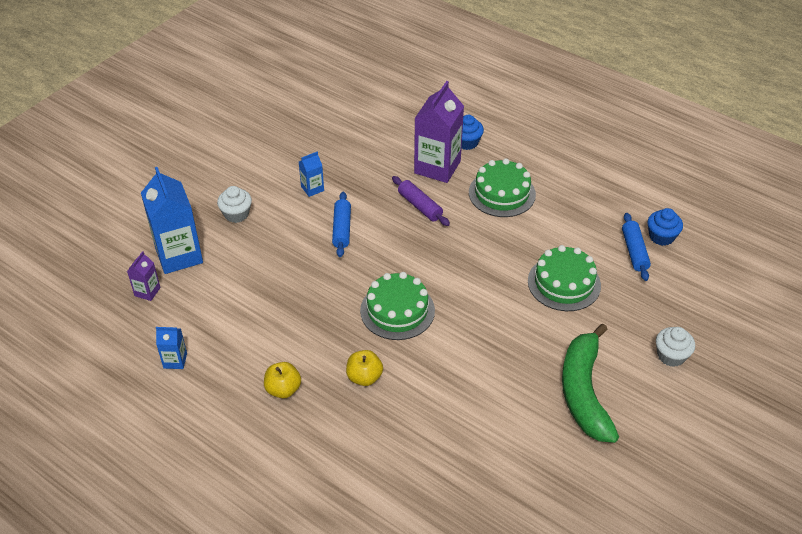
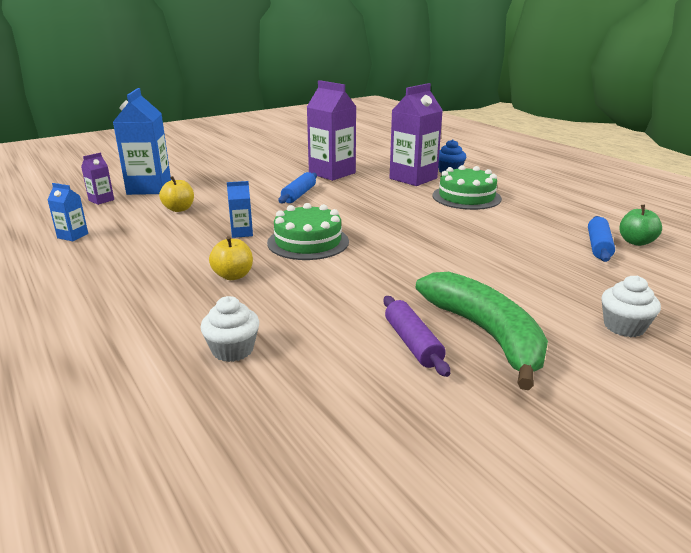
camera: 20 degrees right, 20 degrees down
white cupcake [217,186,252,223] -> white cupcake moved to [200,296,259,362]
yellow apple [264,362,301,398] -> yellow apple moved to [159,176,194,212]
blue carton [299,152,324,197] -> blue carton moved to [227,181,253,238]
purple rolling pin [392,176,450,226] -> purple rolling pin moved to [384,296,450,377]
green cake [528,245,601,311] -> none
green banana [562,323,619,443] -> green banana turned 135 degrees clockwise [416,272,548,390]
blue cupcake [648,208,683,246] -> green apple [619,205,662,246]
none -> purple carton [307,80,356,181]

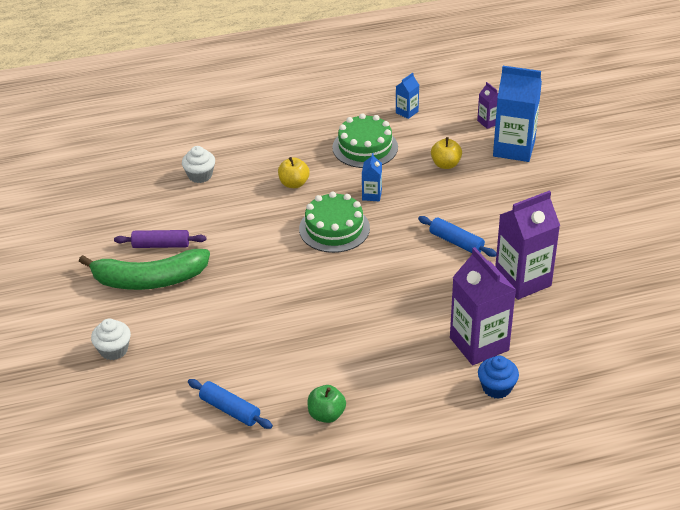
camera: 110 degrees right, 15 degrees up
green cake [432,165,502,210] -> green cake moved to [332,113,398,168]
green apple [619,205,662,246] -> green apple moved to [308,385,346,423]

